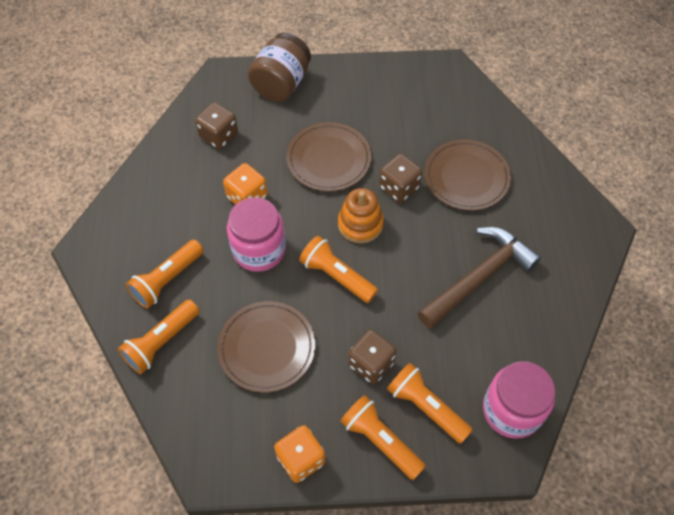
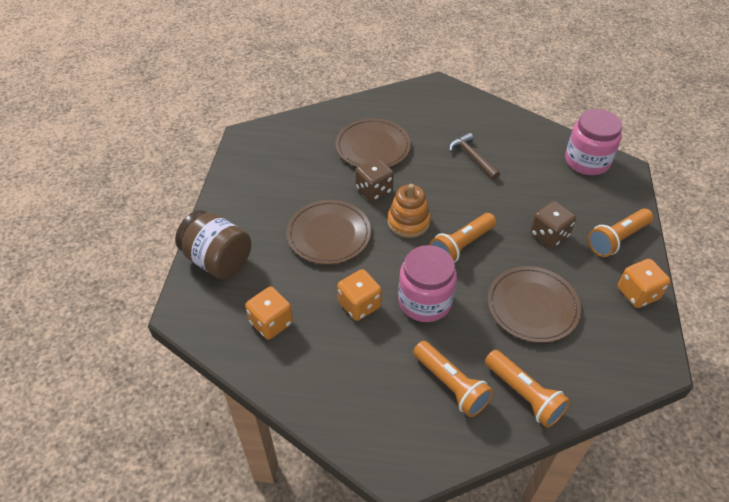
camera: 80 degrees left, 10 degrees down
brown dice [195,102,238,149] -> orange dice [245,287,293,340]
orange flashlight [387,363,472,444] -> none
brown hammer [418,227,541,329] -> brown hammer [449,133,500,180], size x0.57

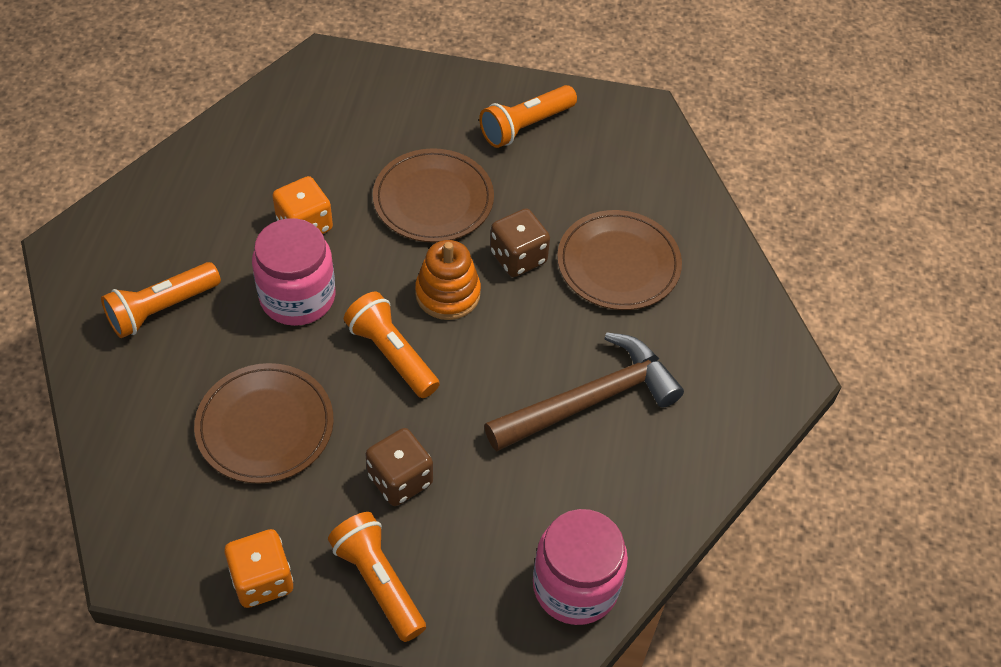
camera: 90 degrees right, 5 degrees up
brown jar [175,210,251,279] -> none
orange dice [245,287,293,340] -> none
brown hammer [449,133,500,180] -> brown hammer [484,332,684,451], size x1.76
orange flashlight [485,350,570,428] -> orange flashlight moved to [479,85,577,148]

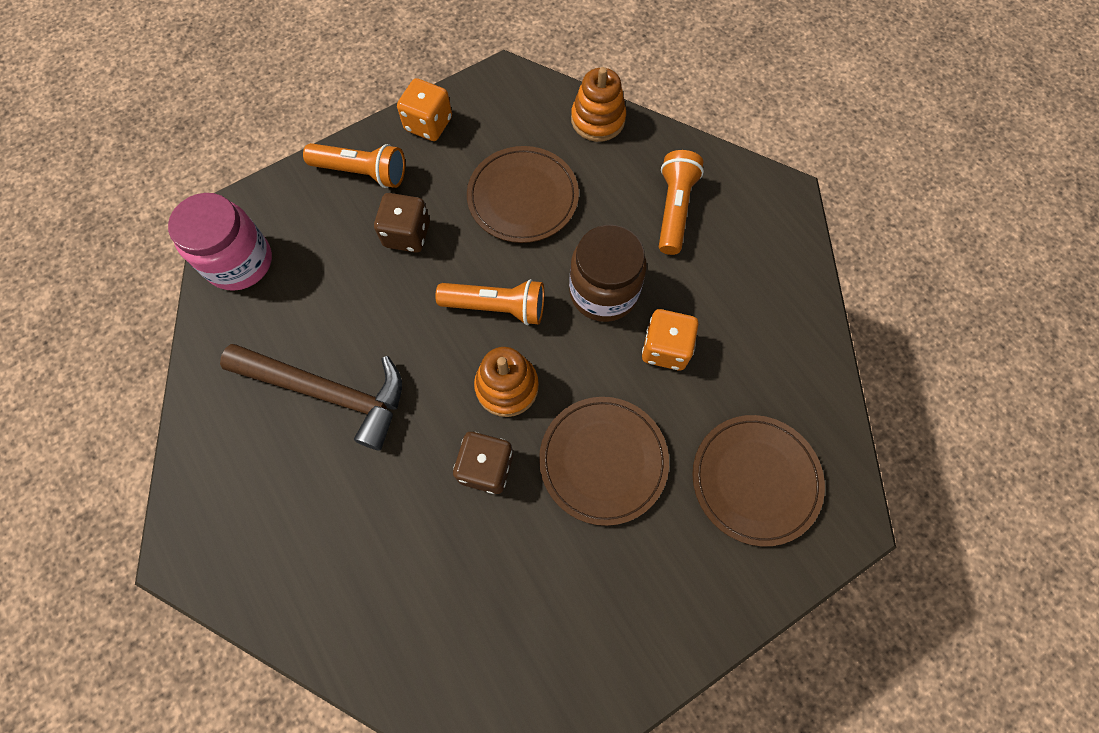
camera: 140 degrees right, 15 degrees up
pink jar [252,218,336,326] -> brown jar [569,225,647,322]
orange flashlight [479,85,577,148] -> none
brown hammer [484,332,684,451] -> brown hammer turned 90 degrees counterclockwise [220,344,402,450]
brown plate [557,210,682,310] -> brown plate moved to [692,415,825,546]
none -> orange stacking toy [571,67,626,142]

